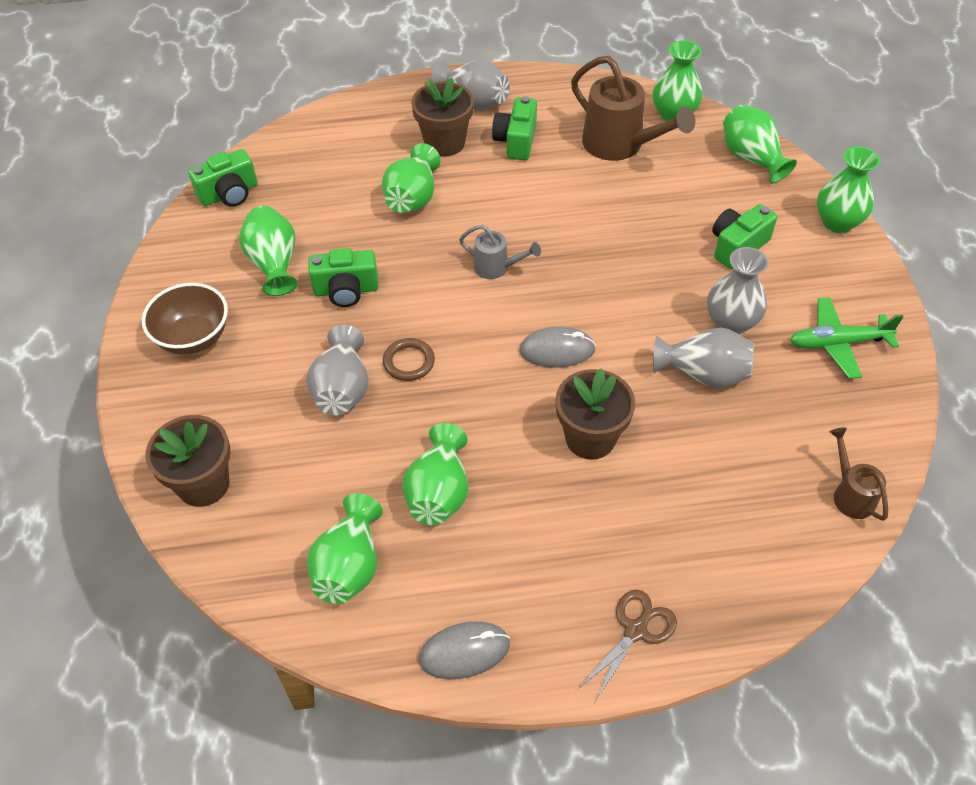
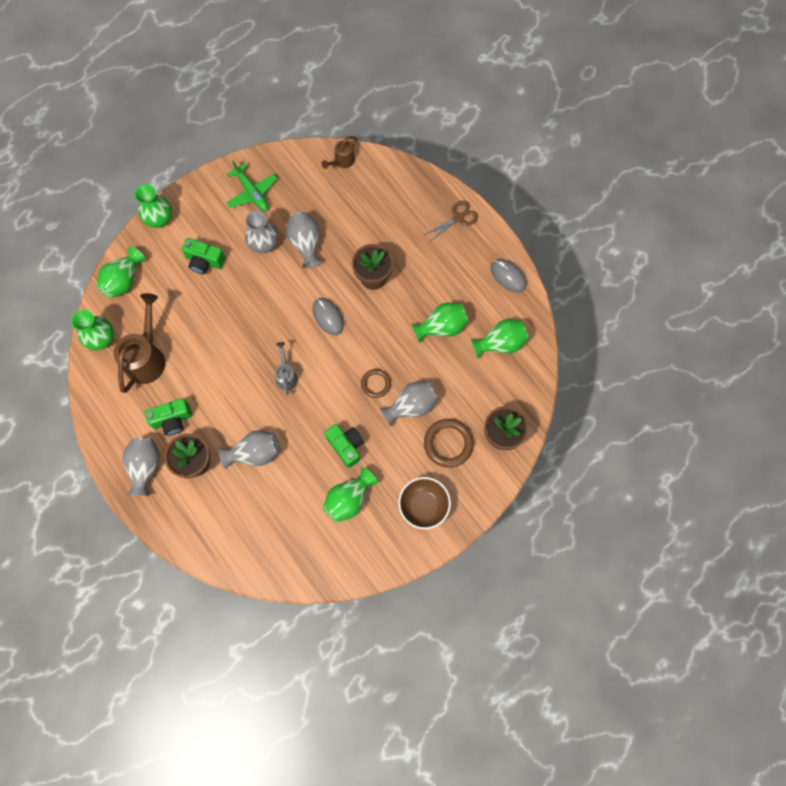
camera: 120 degrees left, 20 degrees up
green camera [188,149,258,207] -> none
green vase [382,143,441,213] -> grey vase [219,430,280,469]
brown scissors [577,590,677,703] -> brown scissors turned 135 degrees clockwise [424,200,478,241]
none -> brown ring [424,419,474,468]

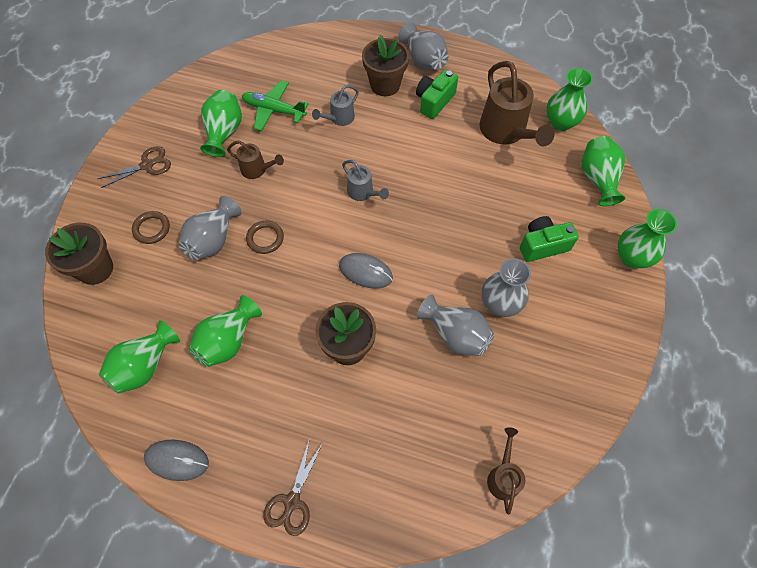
camera: 145 degrees right, 10 degrees down
grey vase [219,430,280,469] -> grey watering can [312,85,359,126]
green plane [226,160,277,211] -> green plane moved to [242,80,309,131]
green camera [324,424,364,468] -> brown watering can [227,140,284,179]
brown bowl [398,477,451,529] -> brown scissors [98,146,171,188]
brown ring [424,419,474,468] -> brown ring [132,211,170,244], size x0.62

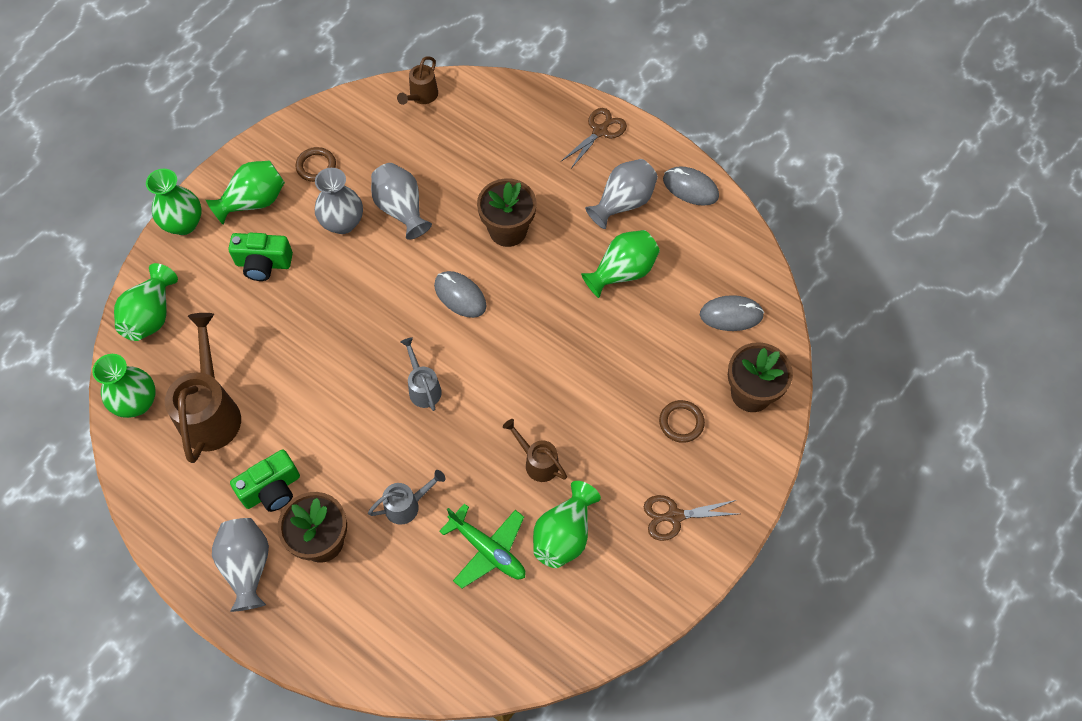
camera: 160 degrees left, 0 degrees up
green vase [99,320,180,394] -> green vase moved to [206,160,285,224]
grey vase [178,196,242,260] -> grey vase moved to [585,159,658,229]
brown ring [246,221,284,254] -> brown ring moved to [296,147,336,182]
none -> grey mouse [700,295,764,331]

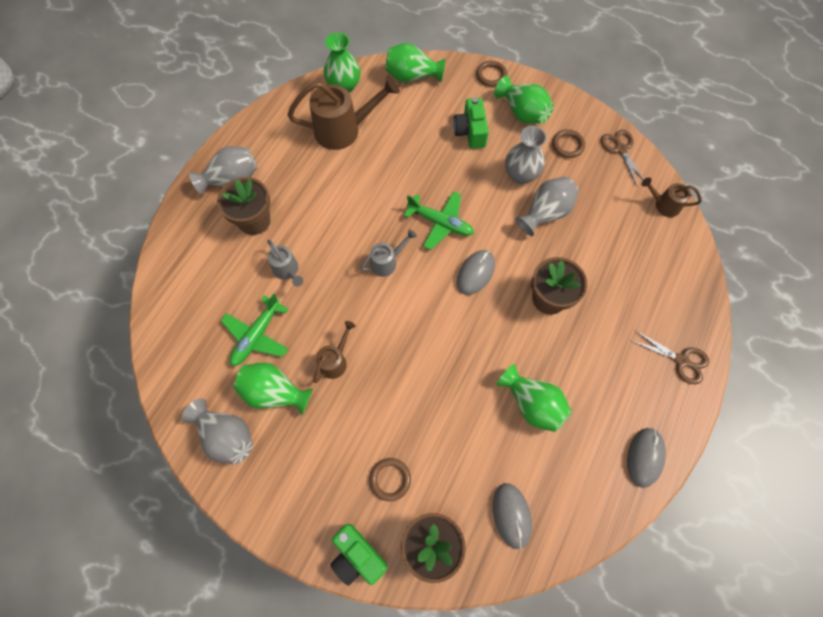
camera: 80 degrees right, 5 degrees up
green vase [146,169,202,235] -> brown ring [476,61,507,87]
green camera [230,450,300,512] -> green camera moved to [331,524,388,586]
grey vase [585,159,658,229] -> grey vase moved to [182,398,253,464]
brown scissors [644,495,737,541] -> brown scissors moved to [601,130,644,186]
none -> green plane [404,191,474,250]

